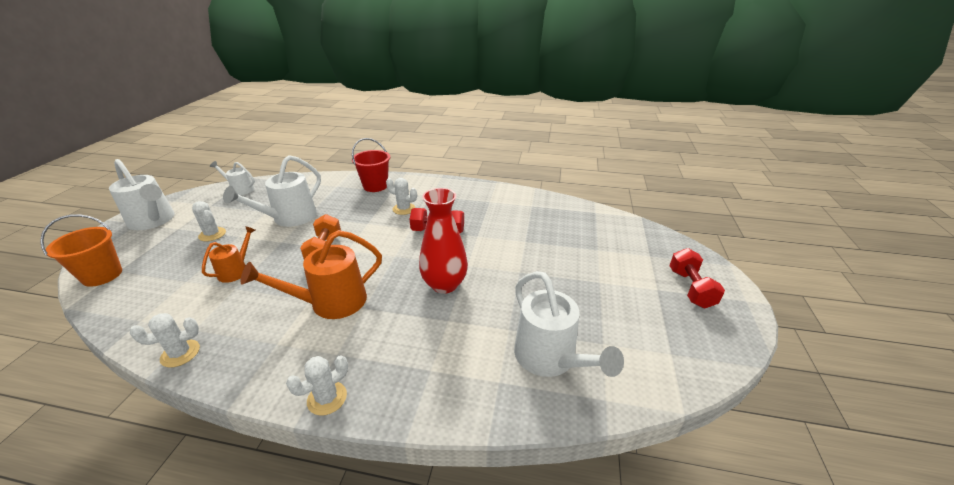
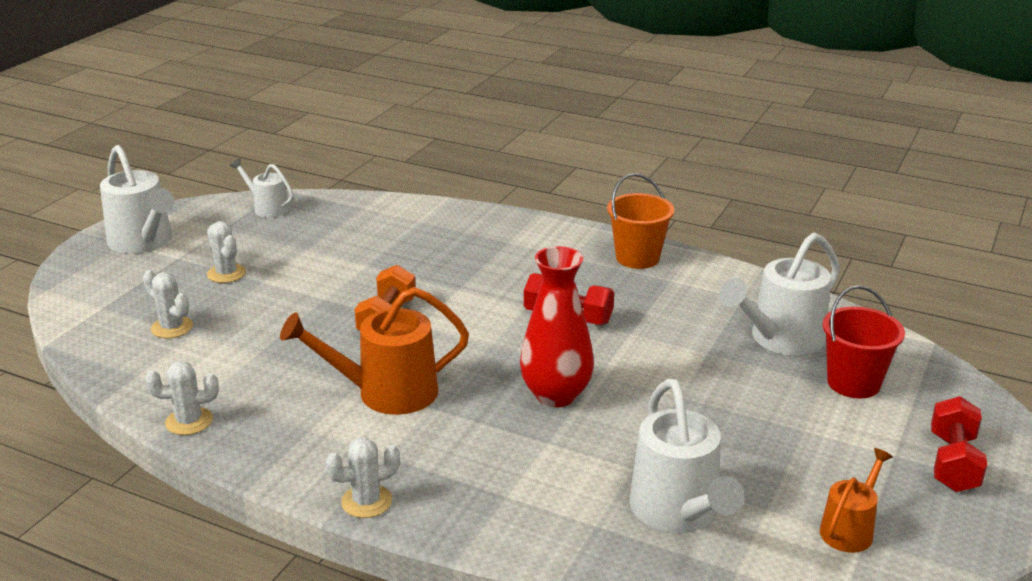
camera: 15 degrees right, 5 degrees down
orange bucket [40,214,122,287] -> orange bucket moved to [607,173,675,269]
orange watering can [202,226,255,283] -> orange watering can moved to [820,448,893,553]
white watering can [223,155,321,227] -> white watering can moved to [720,233,840,356]
red bucket [352,138,390,192] -> red bucket moved to [822,285,905,399]
white cactus [386,178,417,215] -> white cactus moved to [143,270,193,338]

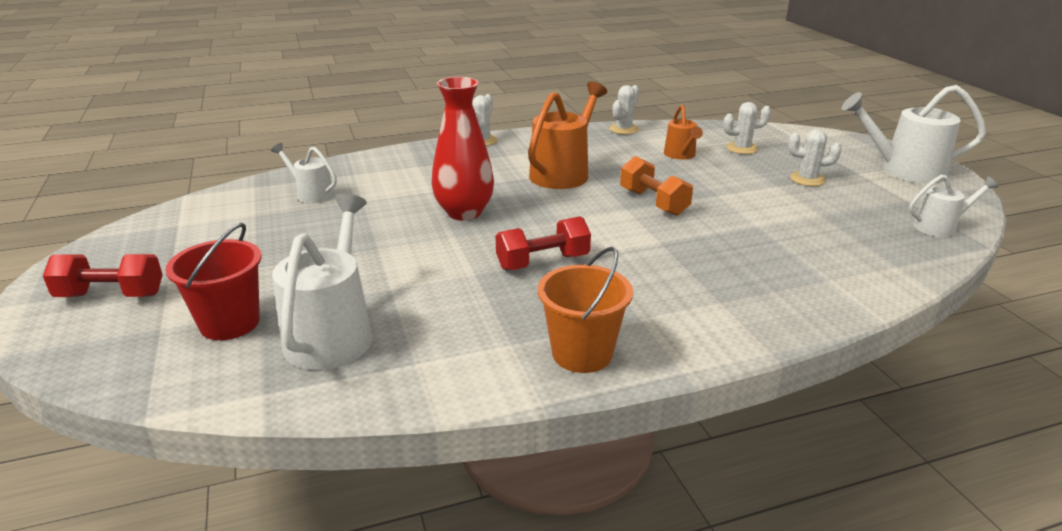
camera: 135 degrees right, 0 degrees up
white watering can [630,379,745,533] -> white watering can [271,143,337,204], size x0.57
orange watering can [820,448,893,553] -> orange watering can moved to [664,105,703,159]
red dumbbell [931,396,987,492] -> red dumbbell turned 60 degrees counterclockwise [43,254,163,297]

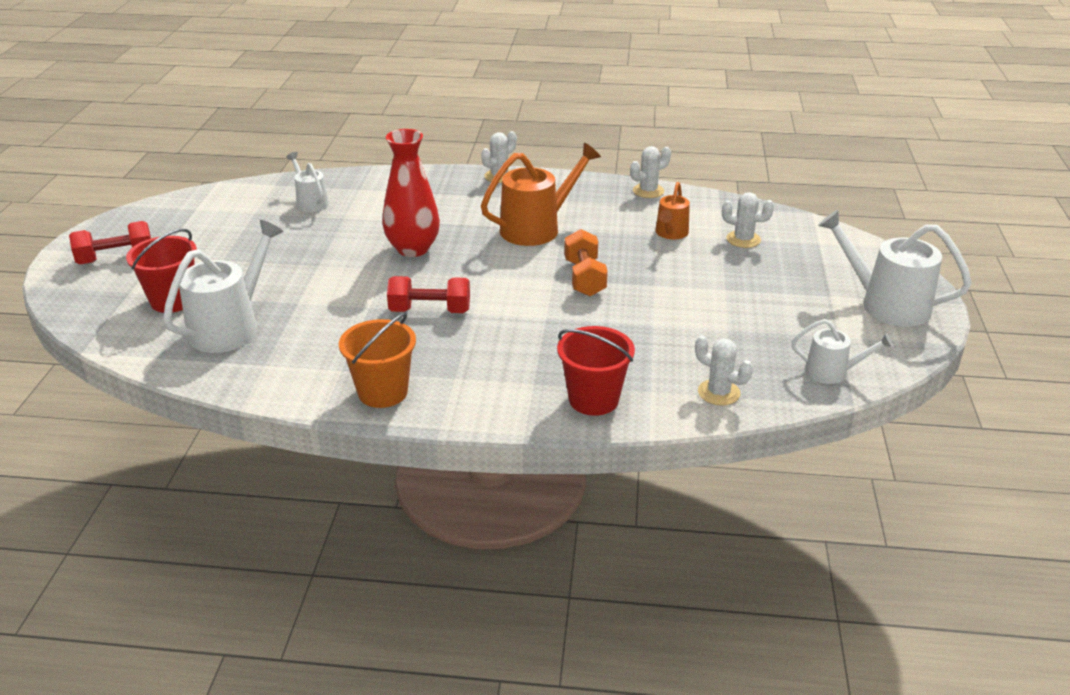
camera: 25 degrees right, 5 degrees up
red dumbbell [43,254,163,297] -> red dumbbell turned 45 degrees counterclockwise [69,221,151,264]
white cactus [788,129,842,186] -> white cactus moved to [695,336,753,405]
none -> red bucket [557,326,635,416]

